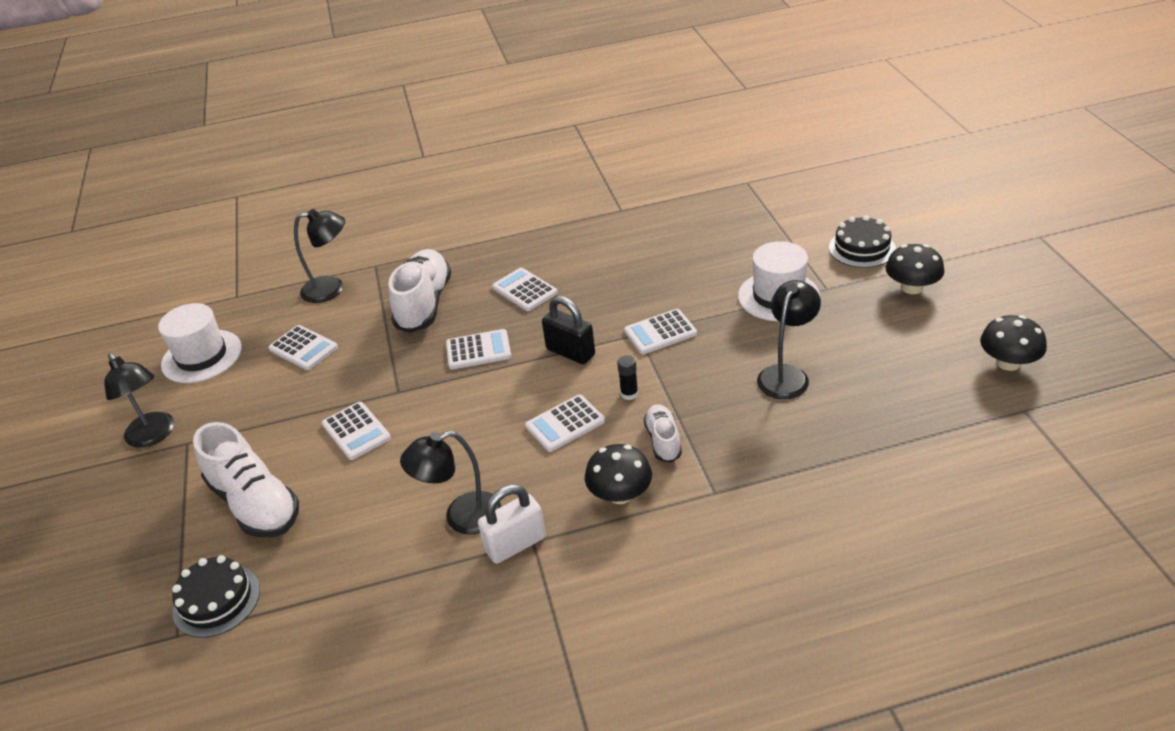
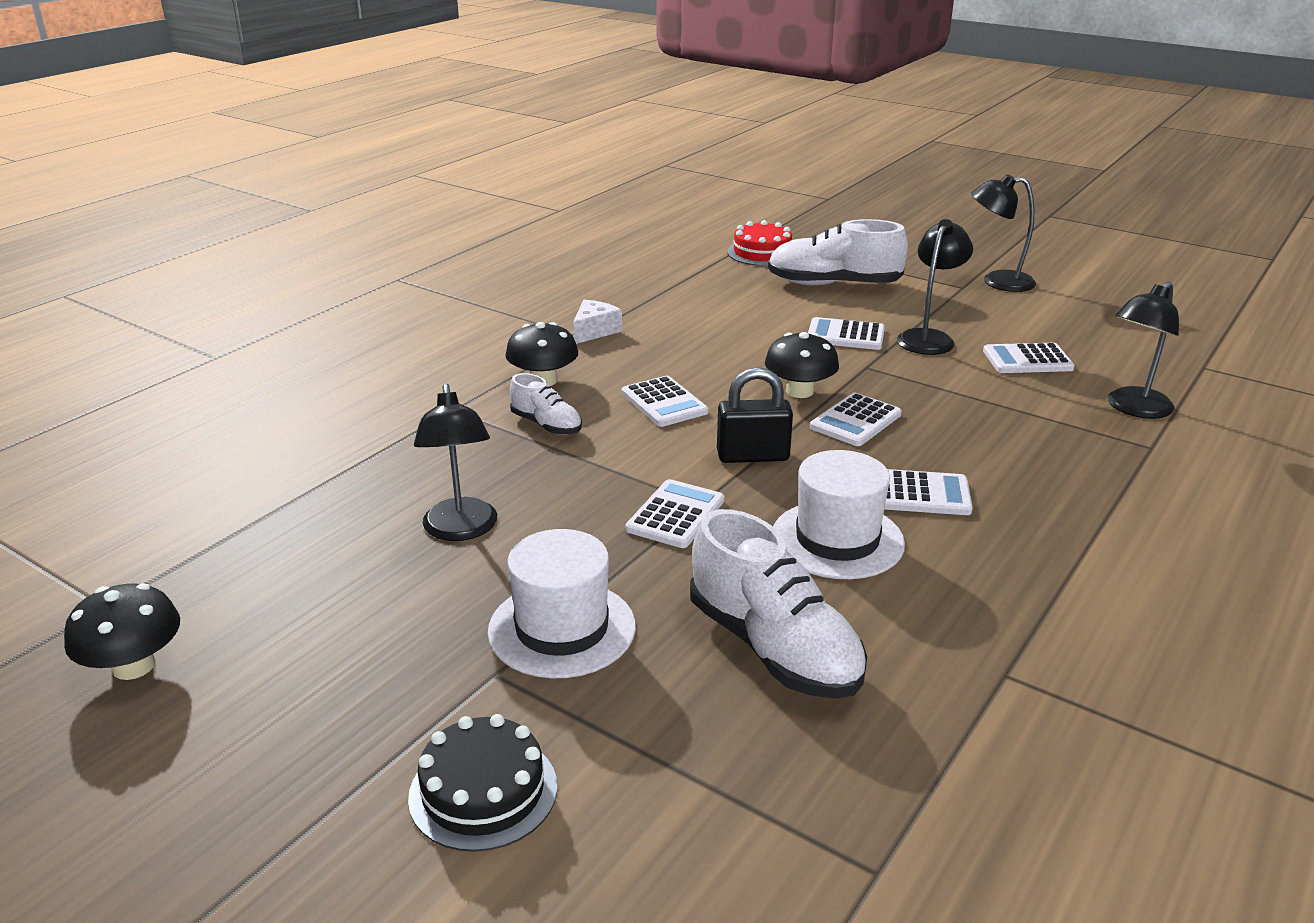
camera: 135 degrees right, 10 degrees down
white hat [158,303,242,383] -> white hat moved to [773,450,905,579]
black cake [172,555,260,638] -> red cake [727,220,792,266]
white shoe [388,249,451,333] -> white shoe moved to [690,509,867,699]
black lamp [400,431,502,535] -> black lamp moved to [897,219,973,355]
white padlock [478,485,546,564] -> white cheese [573,300,622,344]
white calculator [525,395,605,452] -> white calculator turned 135 degrees clockwise [622,376,708,427]
black glue stick [617,355,638,400] -> none
black mushroom [886,244,945,294] -> black mushroom moved to [765,332,839,398]

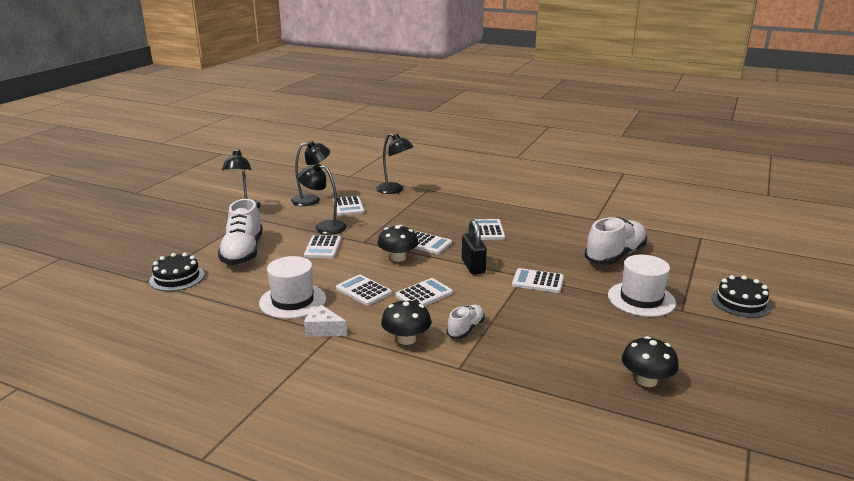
camera: 100 degrees left, 5 degrees down
black mushroom [64,583,180,680] -> black mushroom moved to [622,336,679,387]
black lamp [414,384,497,541] -> black lamp moved to [291,140,330,206]
red cake [727,220,792,266] -> black cake [149,253,205,291]
white hat [773,450,905,579] -> white hat moved to [259,256,326,319]
none -> white calculator [336,274,392,306]

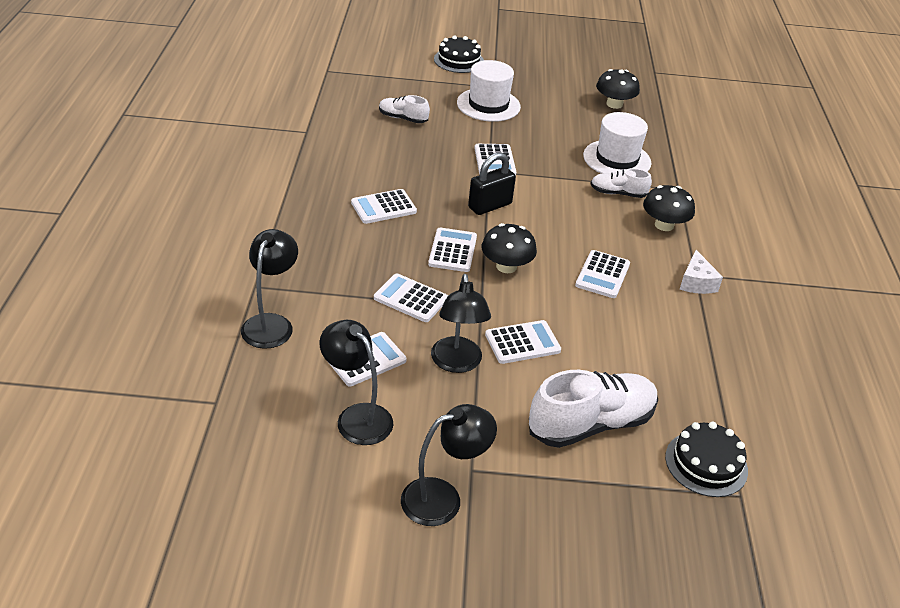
camera: 115 degrees left, 15 degrees up
white hat [259,256,326,319] -> white hat moved to [583,112,651,174]
white calculator [395,278,453,306] -> white calculator moved to [374,273,448,322]
white shoe [585,217,647,265] -> white shoe [379,95,430,123], size x0.54

